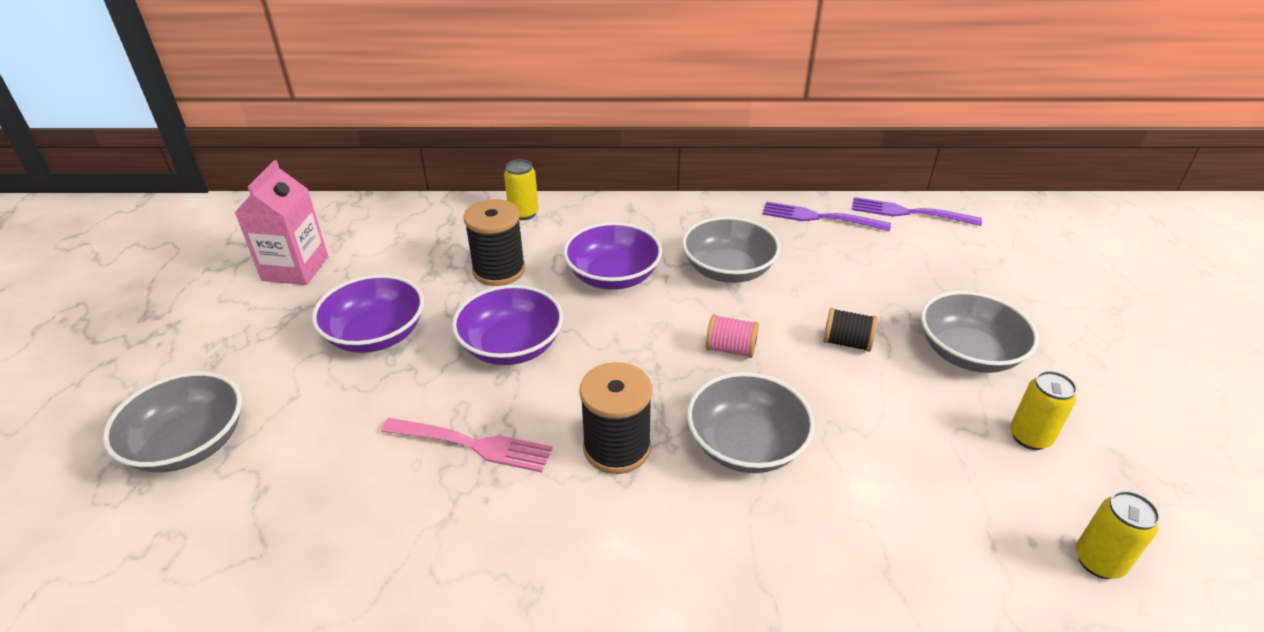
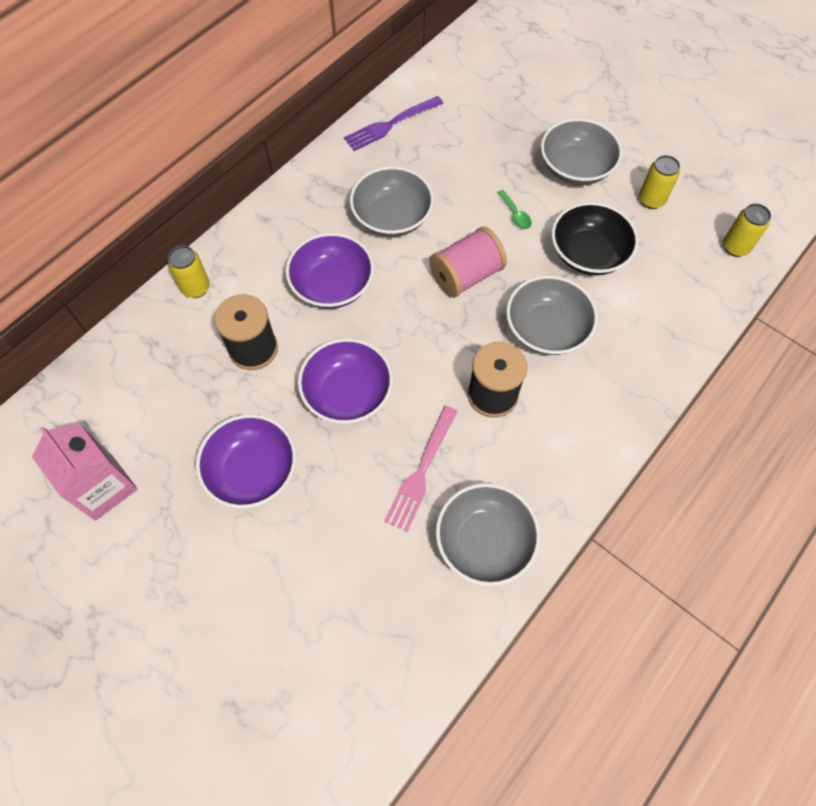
camera: 50 degrees left, 25 degrees up
grey bowl [103,372,242,472] -> grey bowl moved to [436,483,540,586]
pink fork [381,418,552,472] -> pink fork turned 150 degrees clockwise [384,406,458,532]
pink spool [706,314,759,358] -> pink spool [430,227,507,298], size x1.65
black spool [823,308,878,352] -> green spoon [497,190,532,229]
purple fork [852,197,982,226] -> none
none -> black bowl [552,202,639,275]

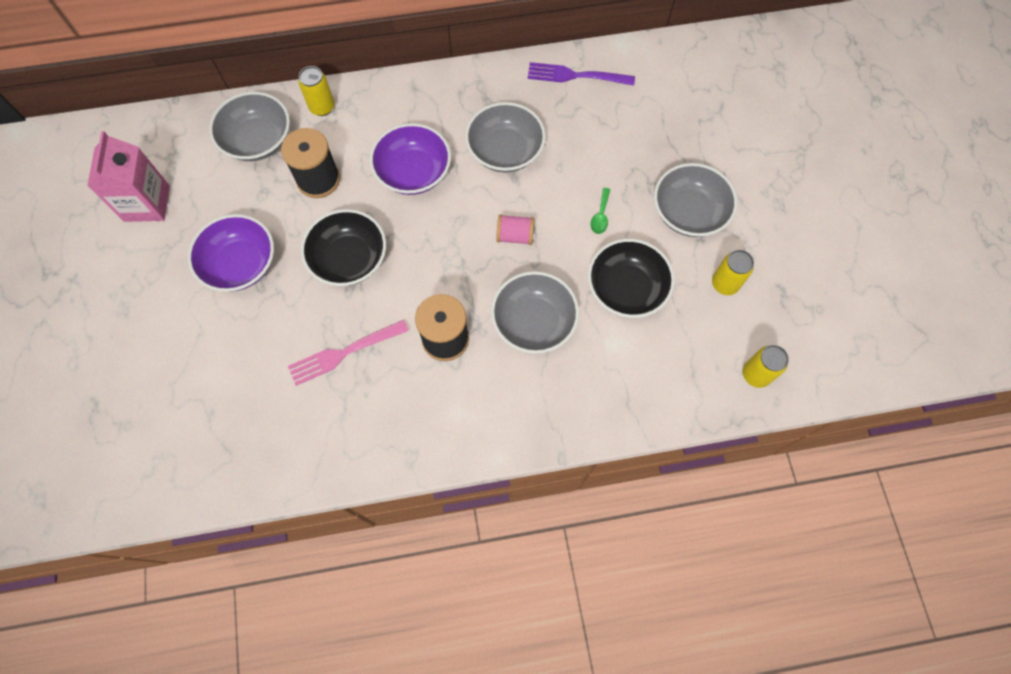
camera: 40 degrees right, 5 degrees up
purple bowl [298,338,393,424] -> black bowl [301,209,386,286]
pink spool [430,227,507,298] -> pink spool [496,214,534,245], size x0.61
grey bowl [436,483,540,586] -> grey bowl moved to [209,92,290,161]

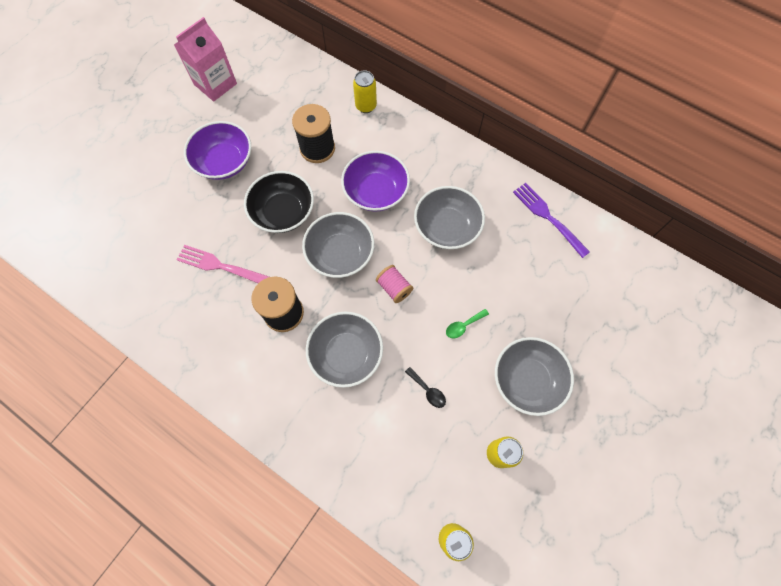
camera: 45 degrees right, 0 degrees up
grey bowl [209,92,290,161] -> grey bowl moved to [302,212,374,278]
black bowl [588,239,675,318] -> black spoon [405,367,446,408]

